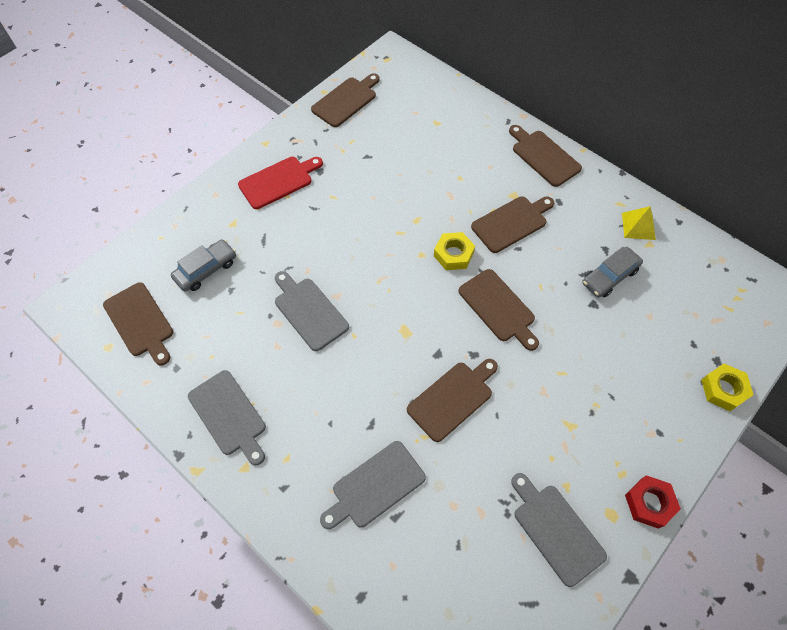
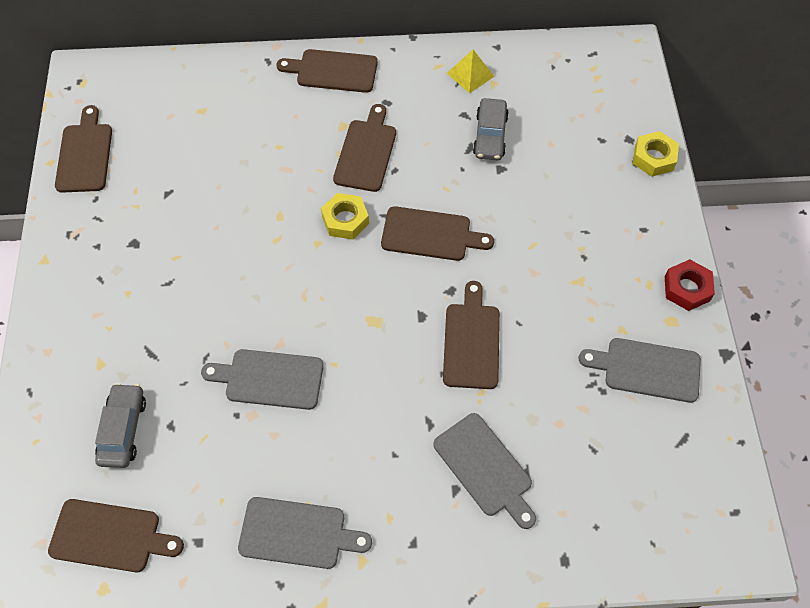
camera: 45 degrees left, 0 degrees up
red cutting board [238,157,323,209] -> none
grey cutting board [320,441,426,529] -> grey cutting board turned 45 degrees counterclockwise [433,413,536,529]

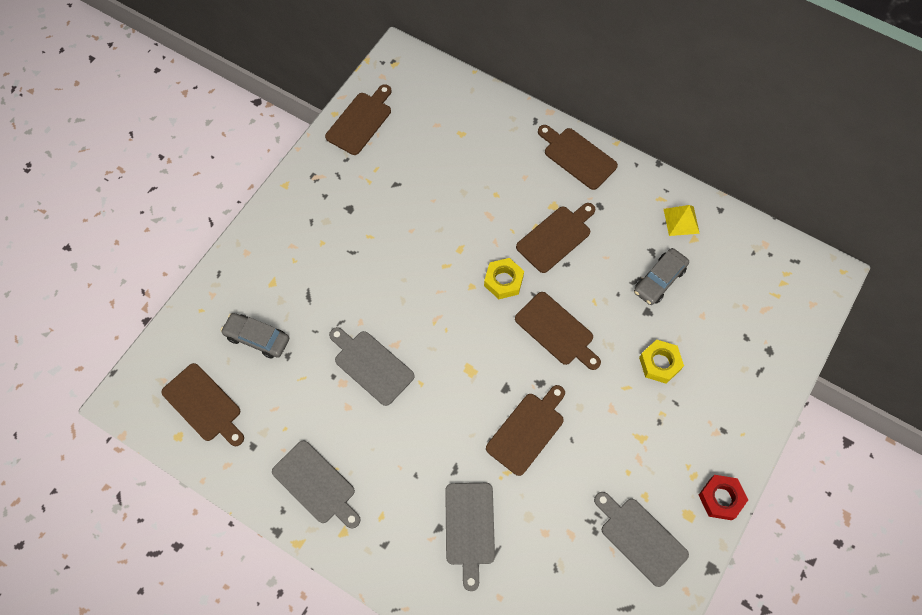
camera: 35 degrees right, 5 degrees up
grey car [95,383,146,468] -> grey car turned 105 degrees counterclockwise [221,313,289,358]
yellow nut [633,131,679,177] -> yellow nut moved to [639,339,684,384]

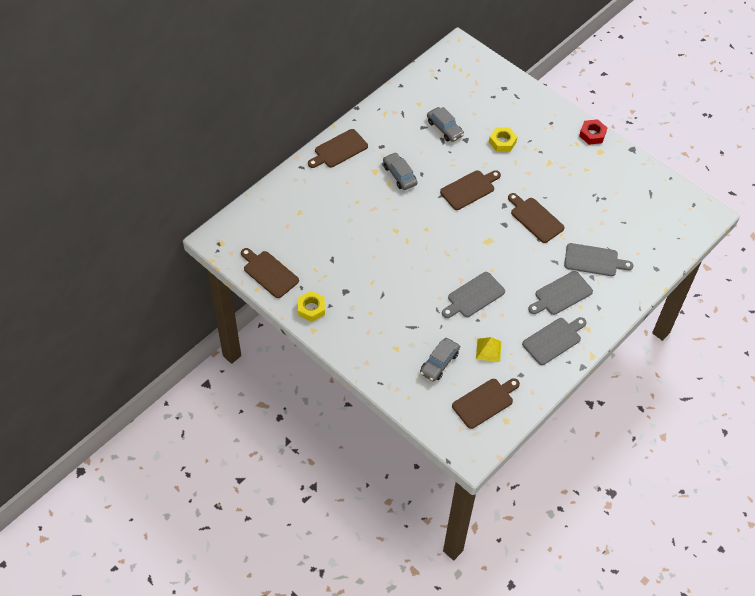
camera: 80 degrees left, 10 degrees down
yellow nut [484,258,524,299] -> yellow nut moved to [298,291,325,322]
brown cutting board [516,203,595,273] -> grey car [383,152,417,190]
grey cutting board [594,492,689,587] -> grey cutting board moved to [528,271,593,315]
yellow pyramid [664,205,700,236] -> yellow pyramid moved to [476,337,501,362]

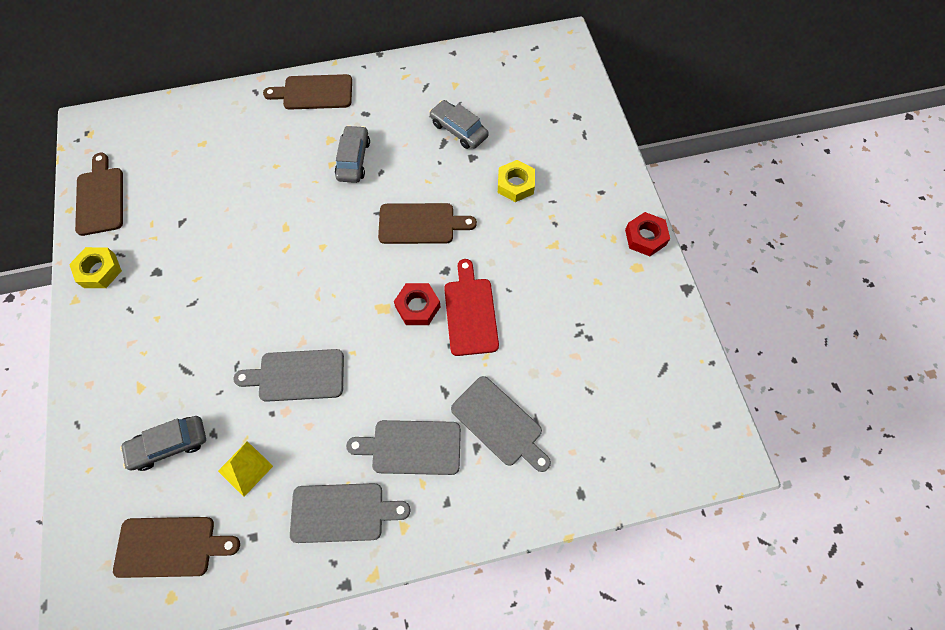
camera: 35 degrees right, 10 degrees up
grey car [427,107,464,142] -> grey car turned 135 degrees clockwise [429,100,489,149]
brown cutting board [508,193,565,243] -> red cutting board [444,259,499,356]
none -> red nut [394,283,441,325]

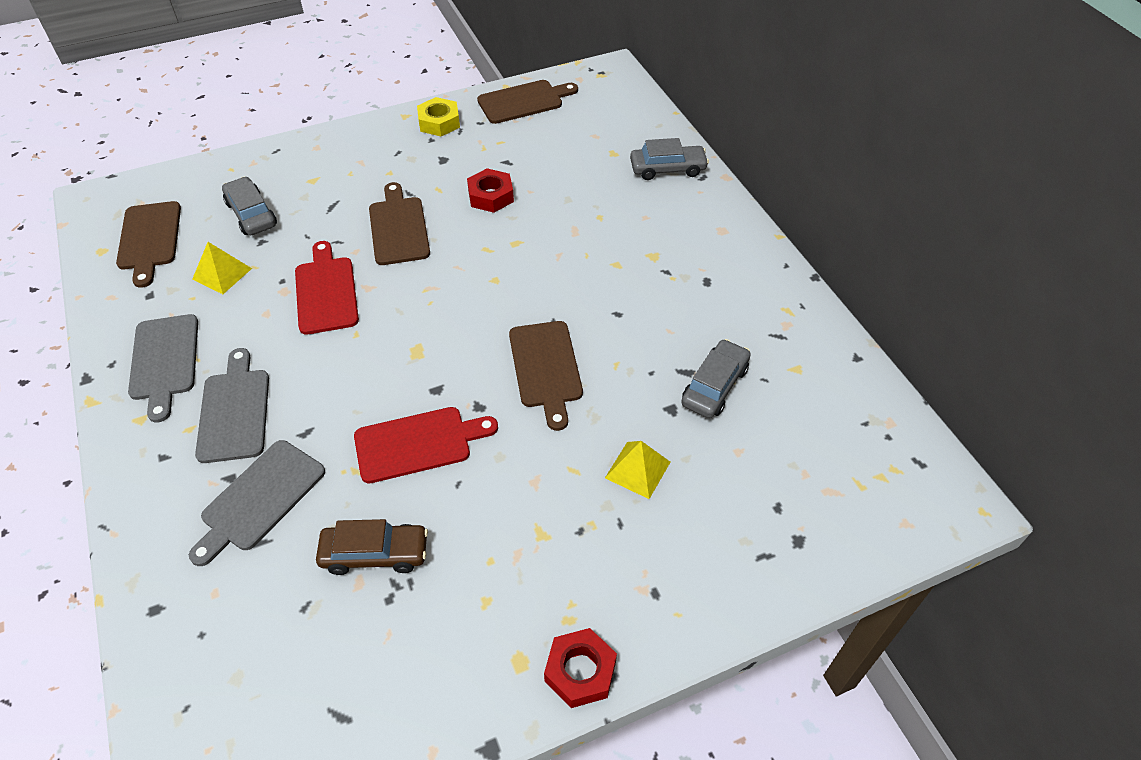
camera: 80 degrees right, 15 degrees down
grey cutting board [233,349,344,402] -> red cutting board [295,241,359,335]
brown cutting board [263,74,352,110] -> brown cutting board moved to [369,182,430,265]
grey car [335,125,370,183] -> grey car moved to [630,138,709,180]
red nut [394,283,441,325] -> red nut moved to [467,168,514,213]
yellow nut [498,160,535,202] -> yellow pyramid [605,441,671,499]
none -> brown car [316,519,428,575]

